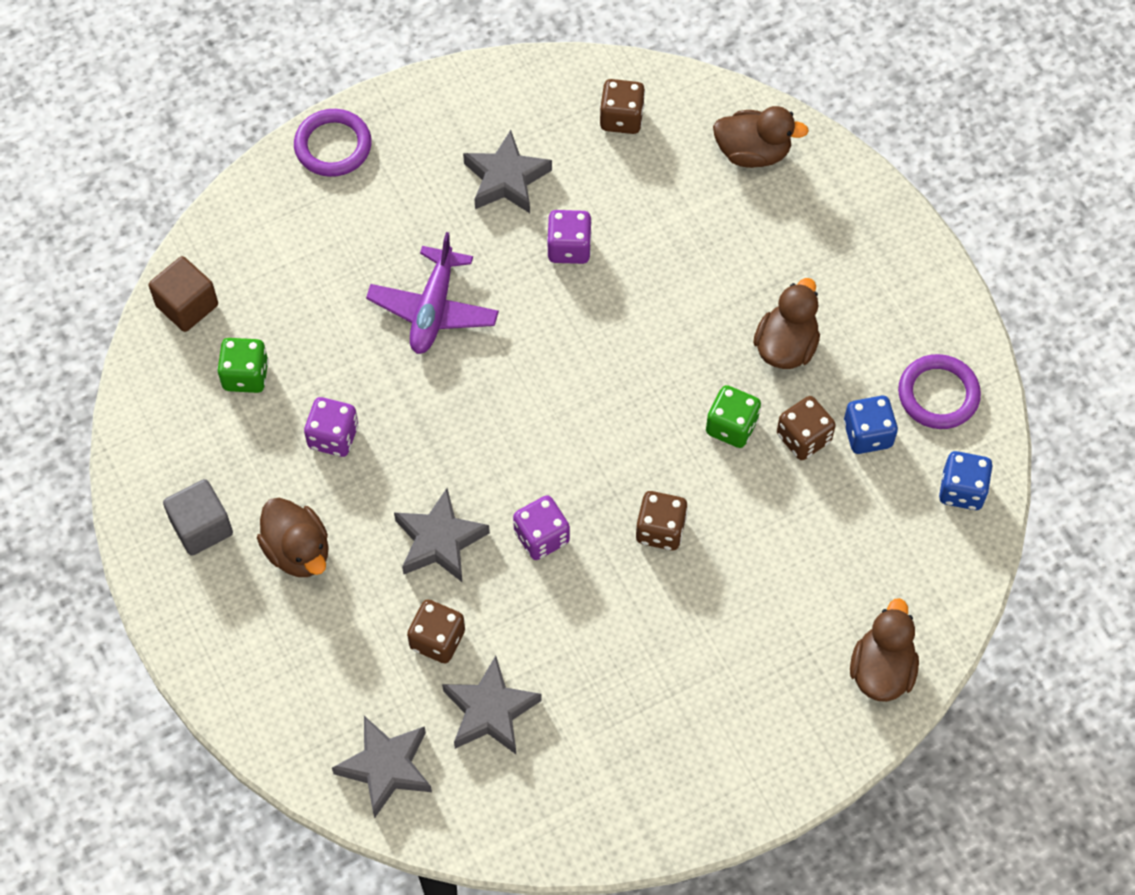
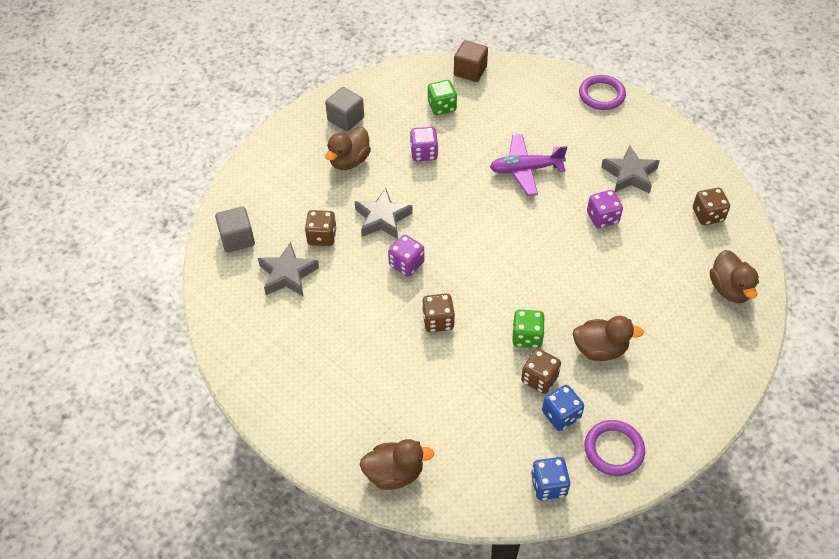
camera: 70 degrees right, 10 degrees down
grey star [332,716,432,818] -> grey cube [215,206,255,253]

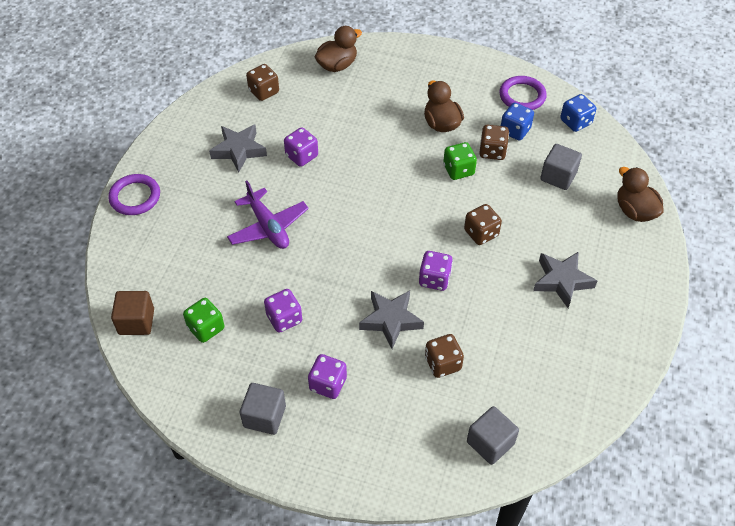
camera: 115 degrees left, 0 degrees up
grey star [258,242,319,296] -> grey star moved to [533,251,597,308]
brown duck [325,127,371,170] -> purple dice [308,354,347,399]
none -> grey cube [540,144,582,190]

